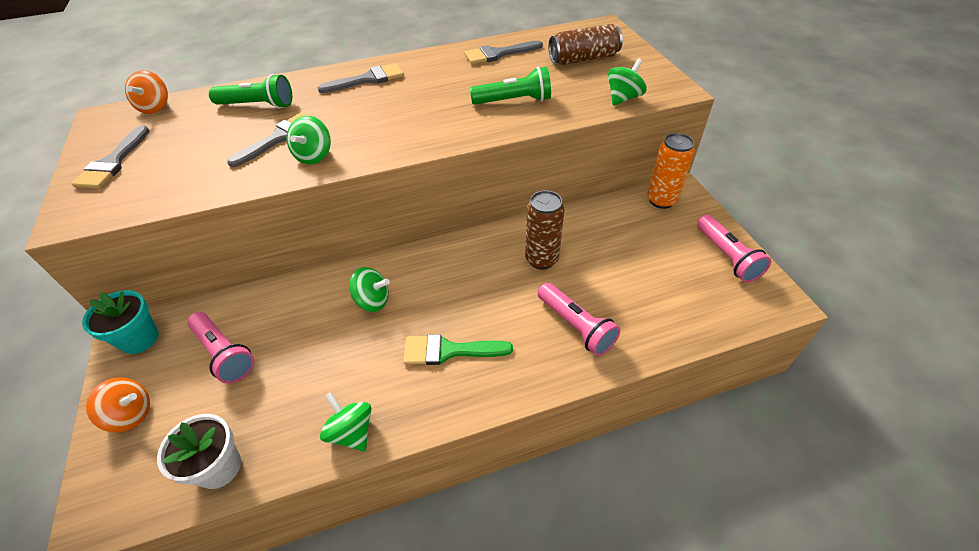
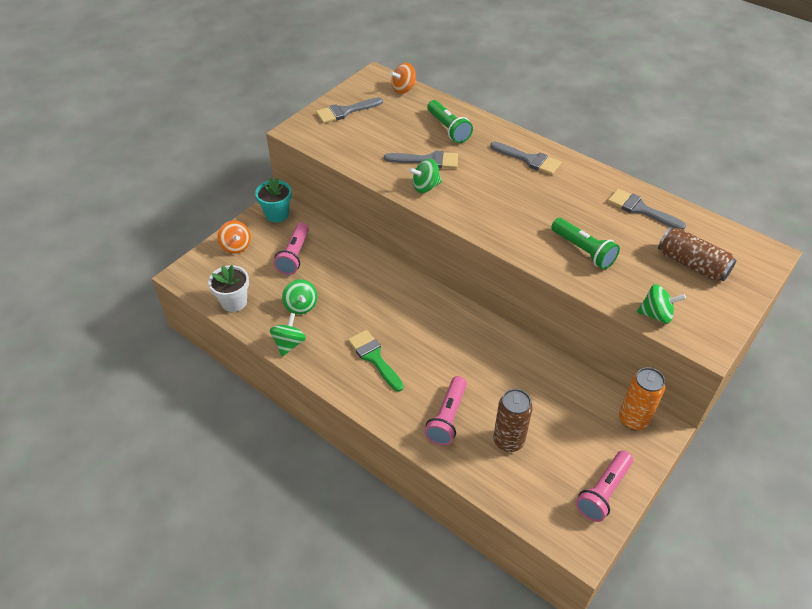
camera: 55 degrees right, 0 degrees up
green spinning top [349,267,390,312] -> green spinning top moved to [282,279,317,314]
brown can [525,190,565,270] -> brown can moved to [493,389,533,452]

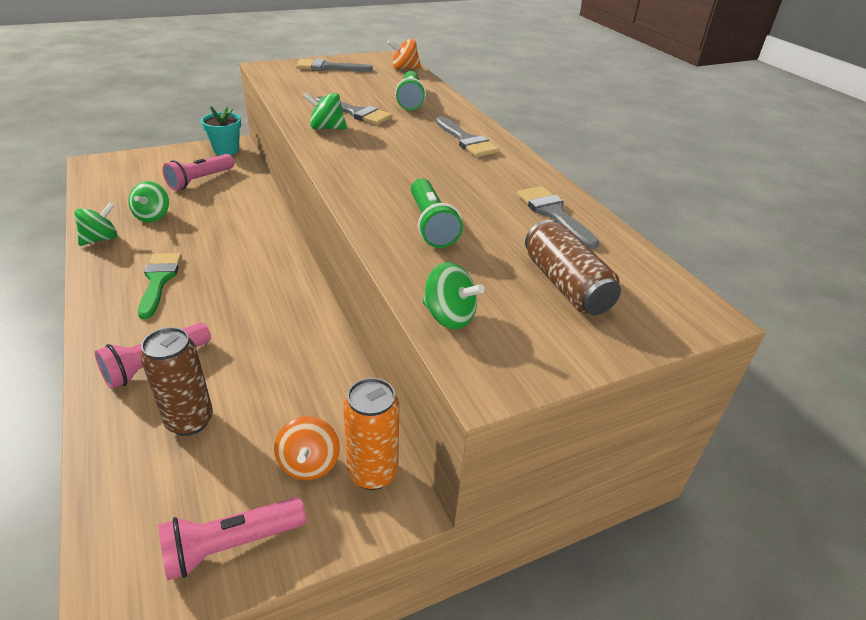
camera: 25 degrees right, 10 degrees down
white flower pot [208,265,249,312] -> none
orange spinning top [218,221,251,254] -> orange spinning top moved to [274,416,340,480]

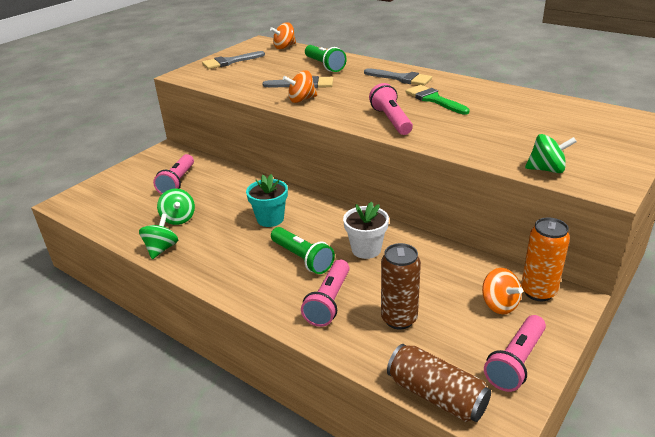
camera: 25 degrees left, 5 degrees down
green brush [138,253,182,319] -> green brush moved to [405,85,470,115]
turquoise flower pot [201,106,241,155] -> turquoise flower pot moved to [246,174,288,227]
green spinning top [303,93,347,130] -> orange spinning top [283,70,317,103]
green flashlight [411,178,463,248] -> green flashlight moved to [271,227,335,274]
grey brush [517,186,599,249] -> none
brown can [525,220,621,315] -> brown can moved to [387,344,491,422]
none -> white flower pot [343,201,389,259]
none -> pink flashlight [369,83,413,135]

